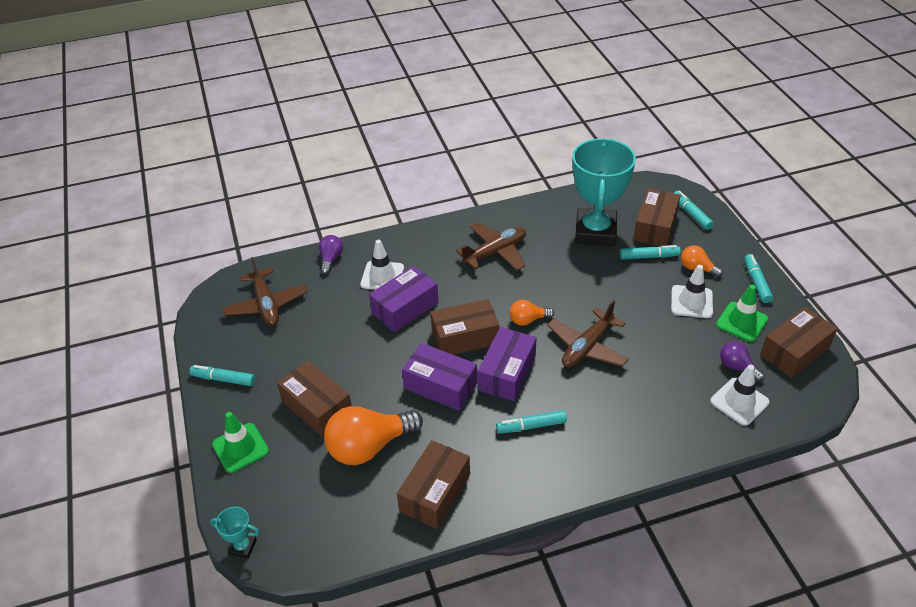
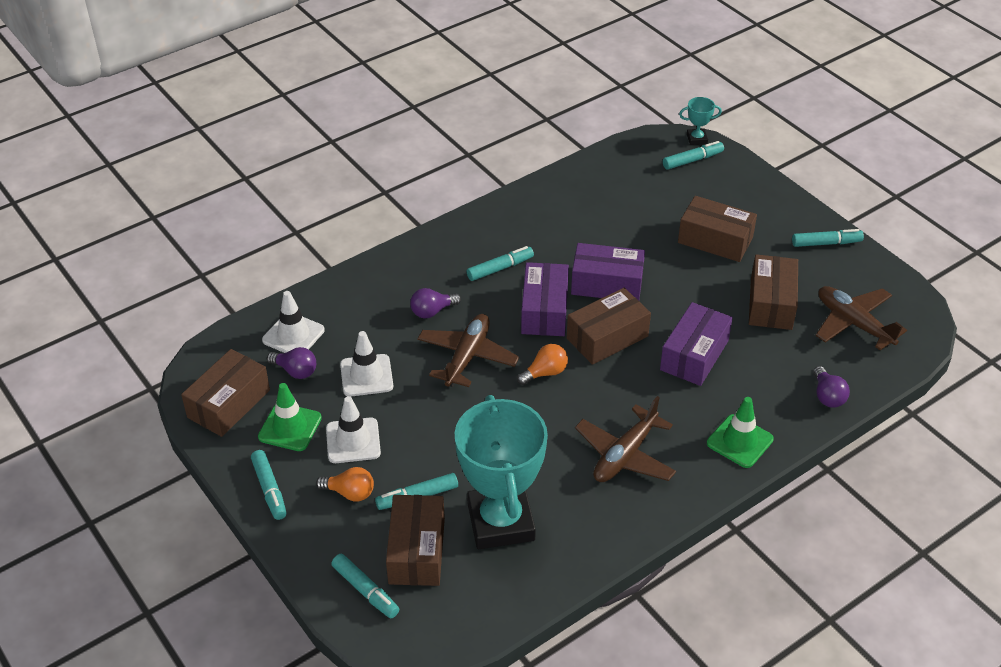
camera: 160 degrees right, 0 degrees up
green traffic cone [212,412,269,473] -> green traffic cone moved to [707,397,774,468]
orange light bulb [324,406,423,465] -> none
white traffic cone [360,240,404,290] -> white traffic cone moved to [340,331,393,397]
brown box [397,440,470,529] -> brown box moved to [749,254,798,330]
none -> purple light bulb [410,288,461,319]
none -> turquoise marker [663,141,724,170]

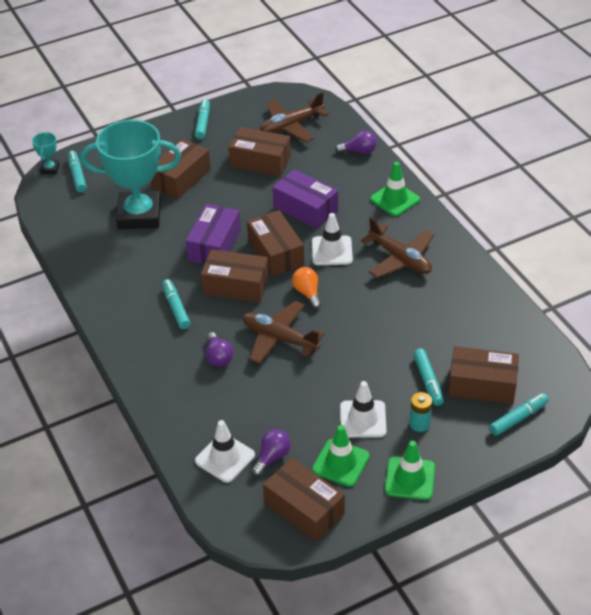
camera: 80 degrees left, 0 degrees up
turquoise marker [251,450,287,520] -> green traffic cone [385,441,435,500]
orange light bulb [316,467,374,502] -> turquoise battery [410,392,432,432]
white traffic cone [340,331,393,397] -> white traffic cone moved to [312,213,353,265]
turquoise trophy [454,395,548,549] -> turquoise trophy moved to [80,120,181,229]
purple box [521,262,569,336] -> brown box [201,249,269,303]

